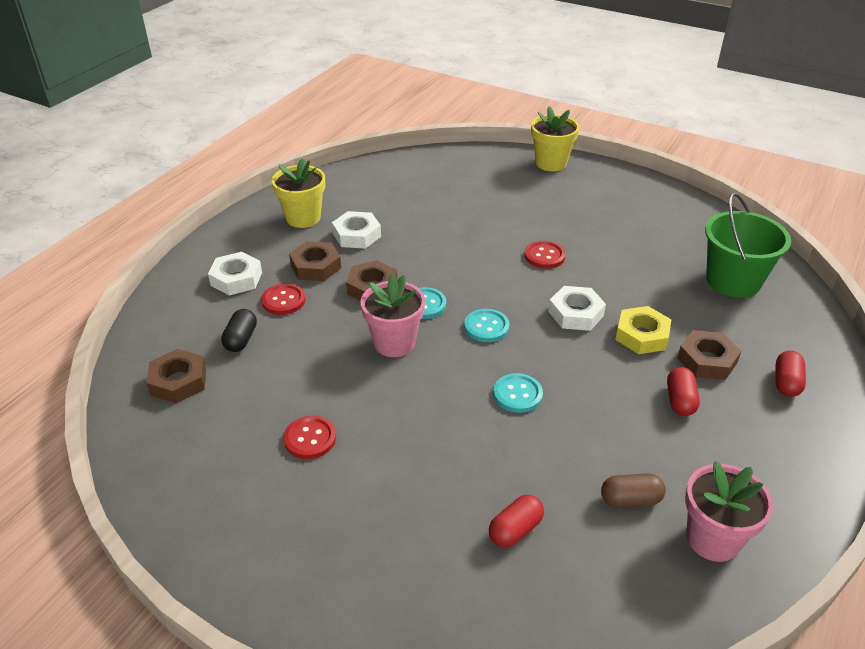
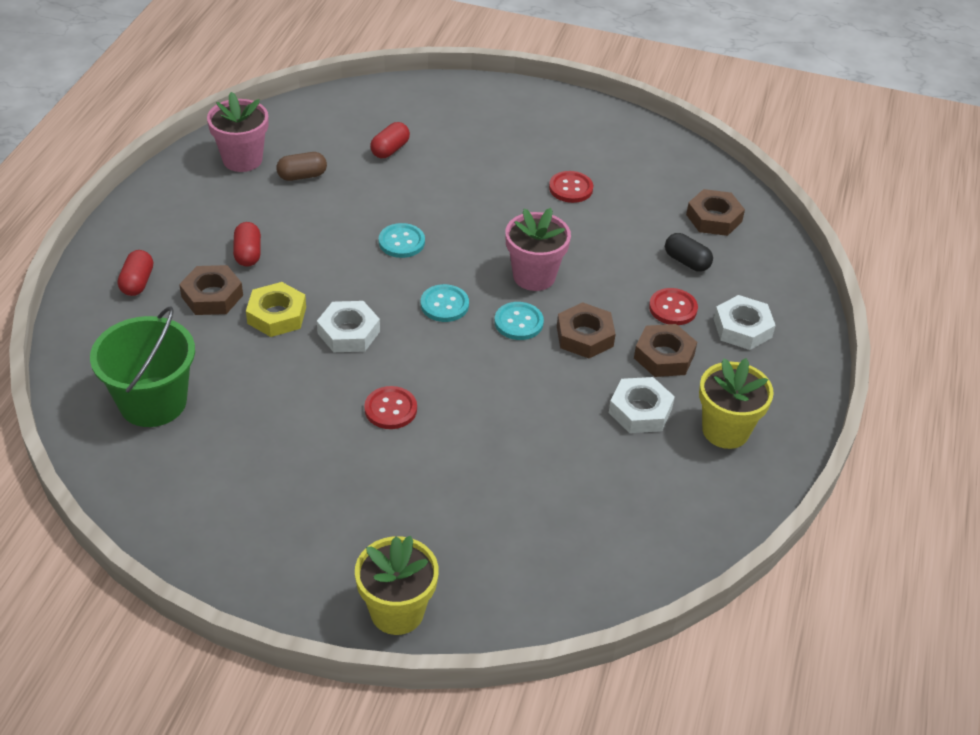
camera: 165 degrees right, 5 degrees up
black capsule [221,309,257,352] -> black capsule turned 45 degrees counterclockwise [665,233,713,272]

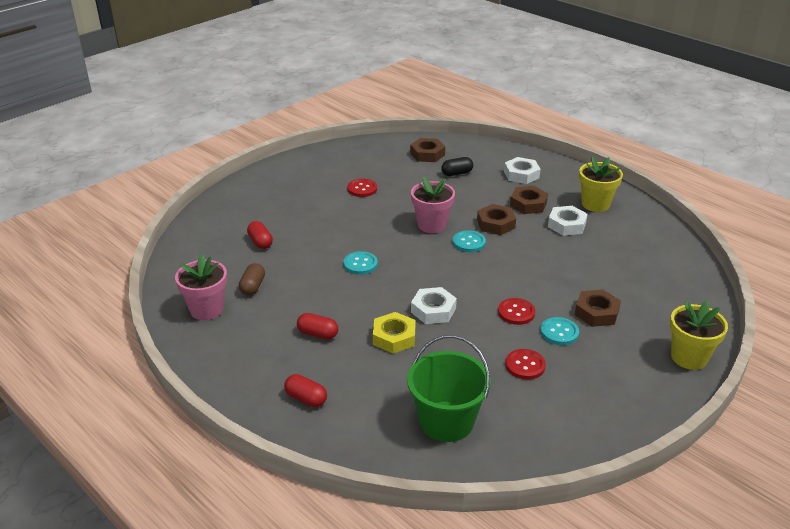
camera: 60 degrees left, 10 degrees down
brown nut [179,265,243,315] -> brown nut moved to [575,289,621,327]
turquoise button [421,284,469,322] -> turquoise button moved to [540,317,579,345]
red button [649,288,698,325] -> red button moved to [505,349,546,380]

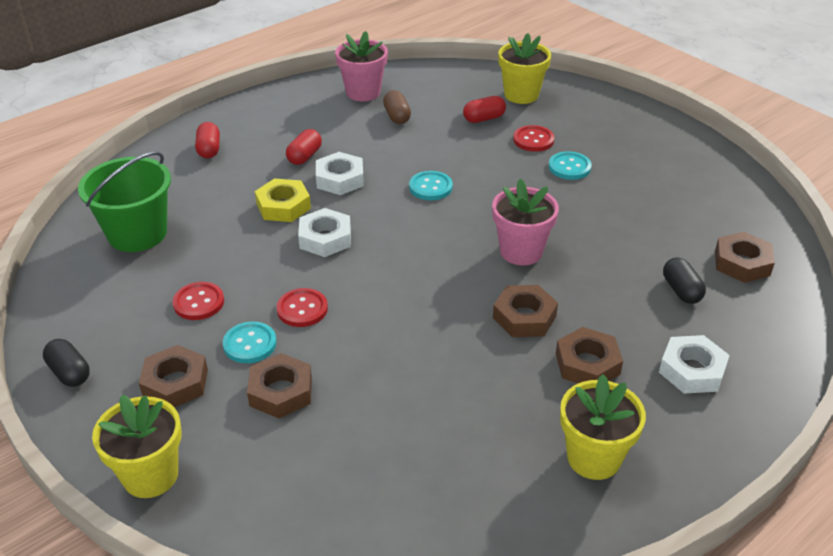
camera: 95 degrees right, 5 degrees up
brown capsule [239,263,265,295] -> brown capsule turned 60 degrees clockwise [383,90,411,124]
red capsule [284,374,327,407] -> red capsule turned 45 degrees counterclockwise [195,122,220,158]
red button [347,179,377,197] -> red button moved to [513,125,554,152]
turquoise button [453,230,486,252] -> turquoise button moved to [549,151,592,180]
white nut [548,206,588,236] -> white nut moved to [316,152,364,195]
none -> black capsule [43,339,90,387]
none -> brown nut [139,345,208,407]
none -> yellow flower pot [498,33,551,104]

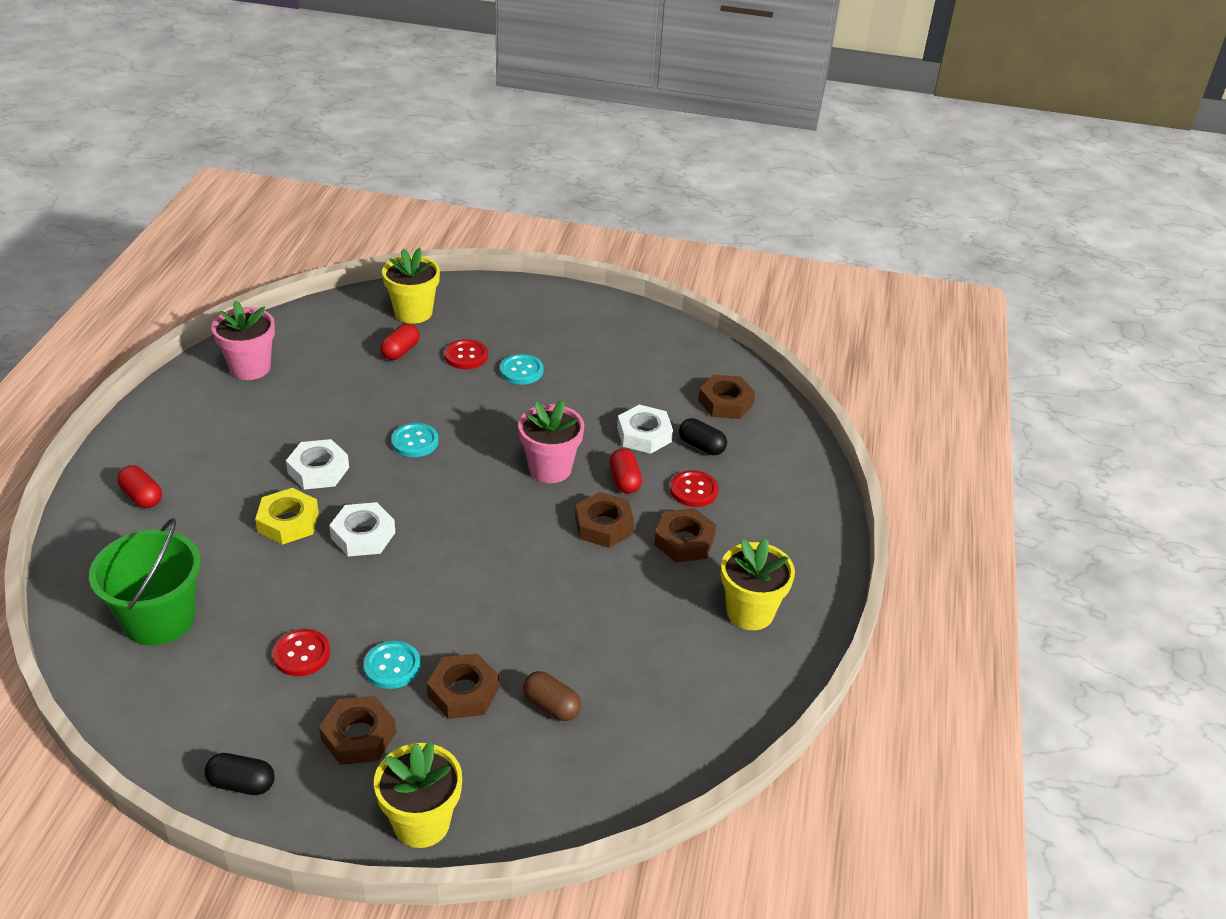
camera: 40 degrees left, 0 degrees up
red button [277,288,328,327] -> red button moved to [670,470,719,507]
red capsule [286,129,322,165] -> red capsule moved to [609,448,642,494]
brown capsule [383,90,411,124] -> brown capsule moved to [523,671,581,721]
white nut [659,335,730,394] -> white nut moved to [617,405,673,454]

